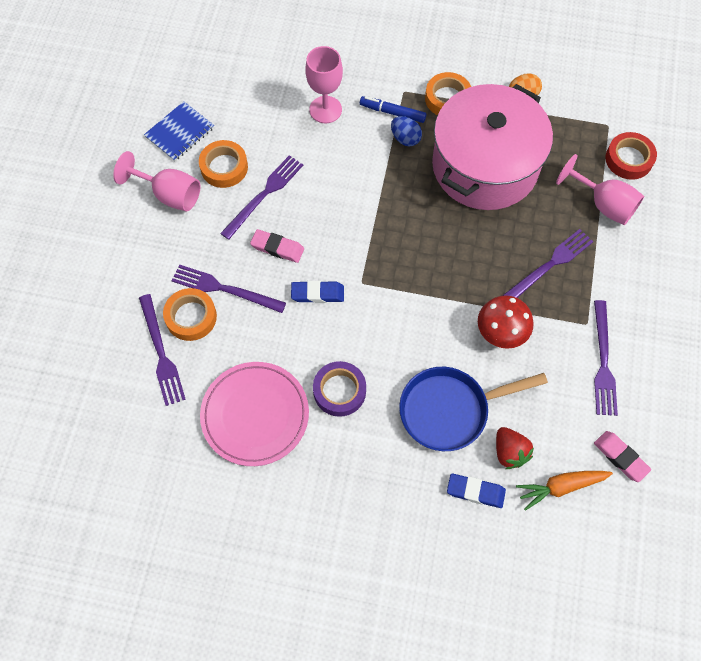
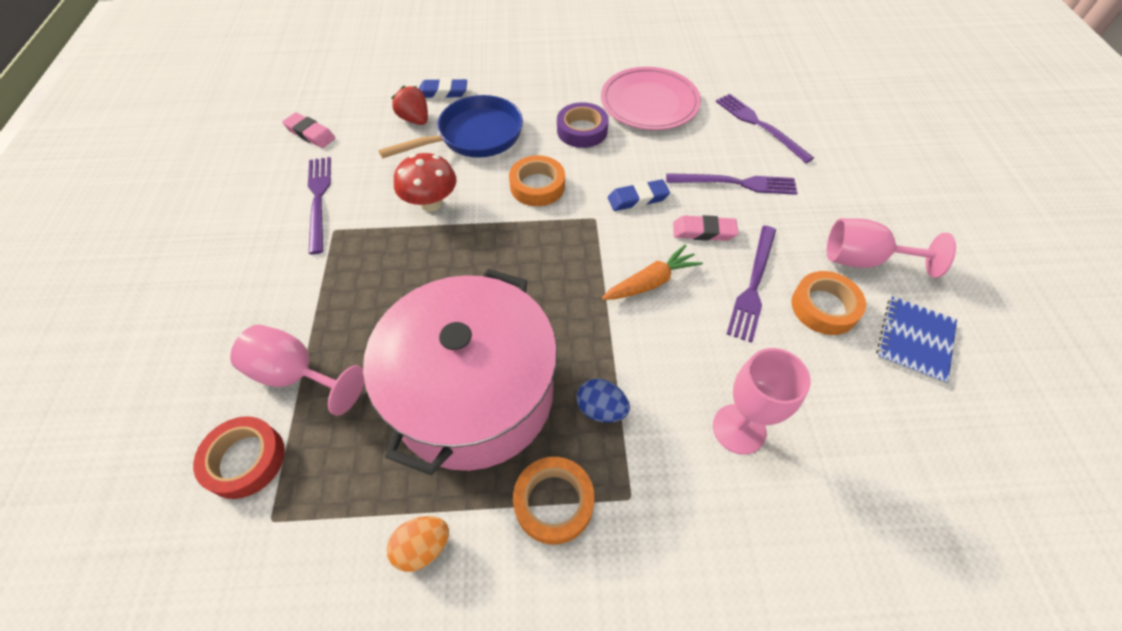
camera: 165 degrees right, 10 degrees down
orange tape [163,288,217,341] -> orange tape moved to [509,155,565,206]
blue marker [360,96,427,123] -> none
purple fork [502,229,593,298] -> none
orange carrot [516,471,613,511] -> orange carrot moved to [602,245,703,300]

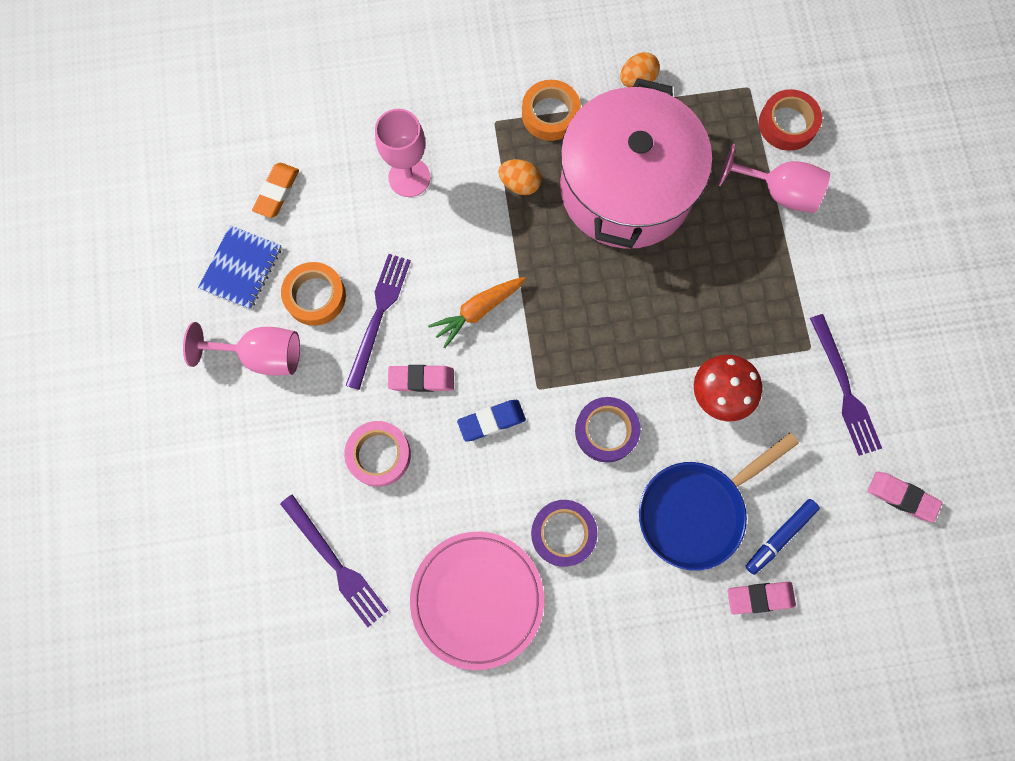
camera: 175 degrees right, 20 degrees up
red strawberry [391,86,428,125] -> blue marker [745,499,820,575]
blue eraser [419,78,467,98] -> pink eraser [727,581,796,615]
orange tape [509,155,565,206] -> purple tape [575,397,641,463]
blue egg [577,379,630,422] -> orange egg [498,159,541,195]
purple fork [666,173,798,195] -> pink tape [344,421,411,487]
none -> orange eraser [252,163,299,218]

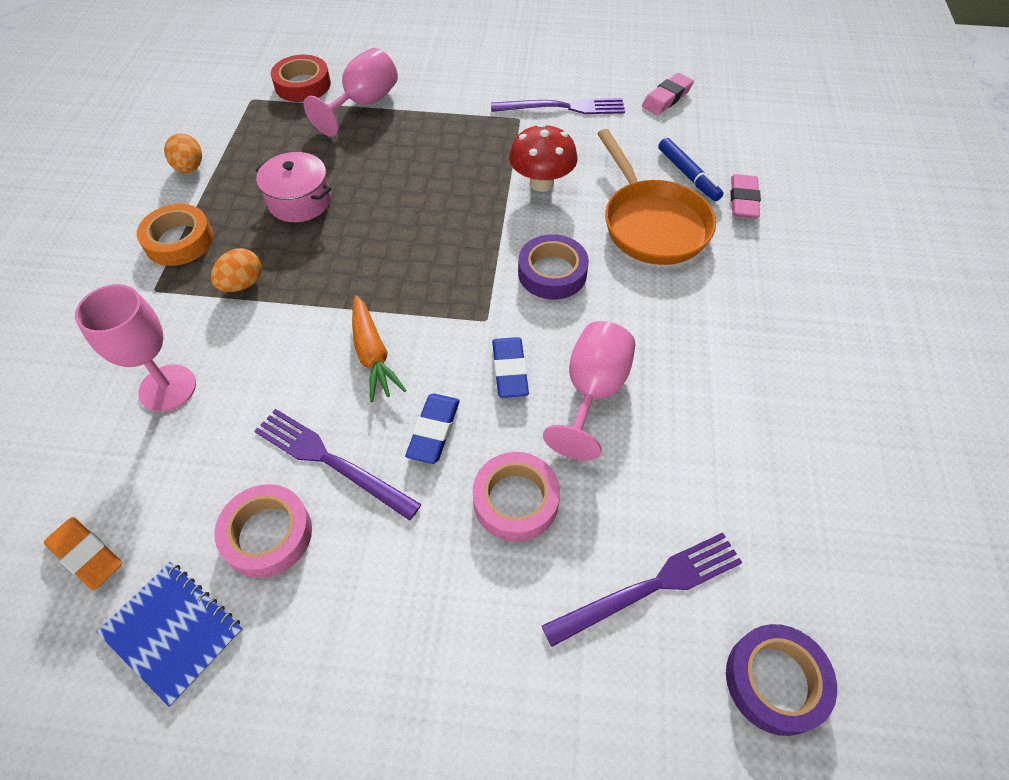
camera: 75 degrees left, 20 degrees down
pink goblet [183,322,300,375] -> pink goblet moved to [543,321,635,461]
orange tape [281,262,346,326] -> pink tape [214,484,312,578]
pink eraser [388,365,454,392] -> blue eraser [405,394,460,464]
pink plate [410,532,544,670] -> none
purple tape [531,500,598,567] -> purple tape moved to [726,624,837,736]
pink pot [560,78,712,249] -> pink pot [255,152,331,222], size x0.44
blue pan [639,433,799,571] -> orange pan [597,129,716,265]

